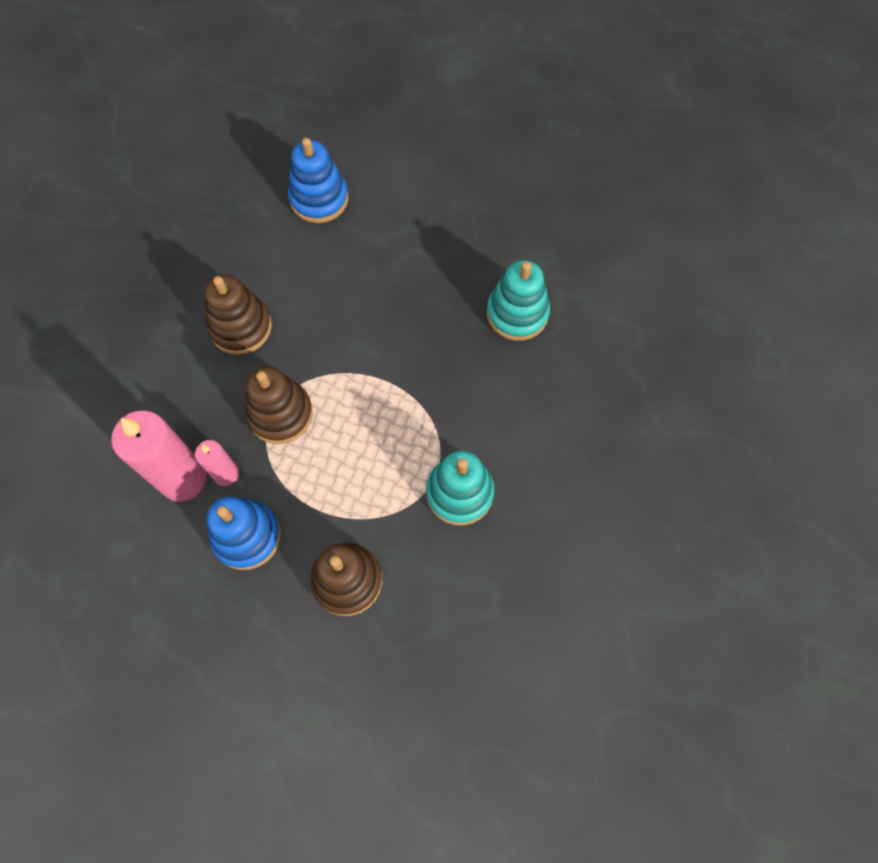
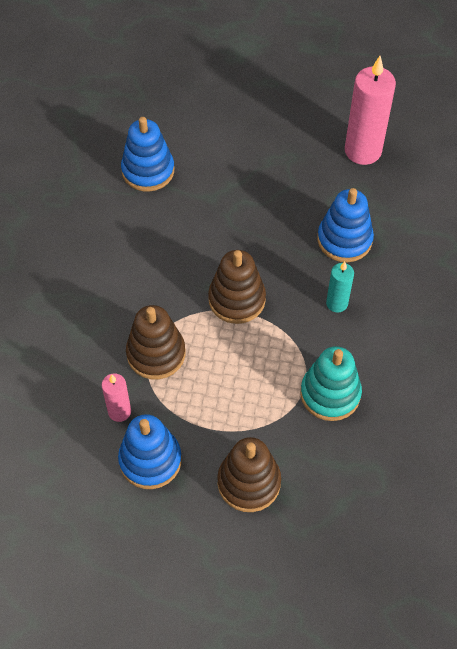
camera: 10 degrees left, 10 degrees down
pink candle [111,411,207,502] -> pink candle moved to [345,56,396,165]
brown stacking toy [204,274,272,355] -> brown stacking toy moved to [208,250,266,324]
turquoise stacking toy [487,260,550,341] -> blue stacking toy [317,188,374,262]
none -> turquoise candle [326,261,354,313]

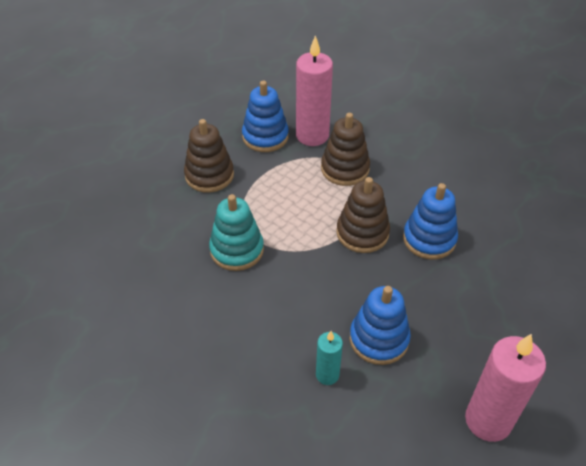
camera: 120 degrees right, 10 degrees down
pink candle [102,374,131,422] -> pink candle [296,35,333,146], size x1.87
blue stacking toy [121,117,174,192] -> blue stacking toy moved to [403,183,458,260]
turquoise candle [326,261,354,313] -> turquoise candle moved to [316,331,343,385]

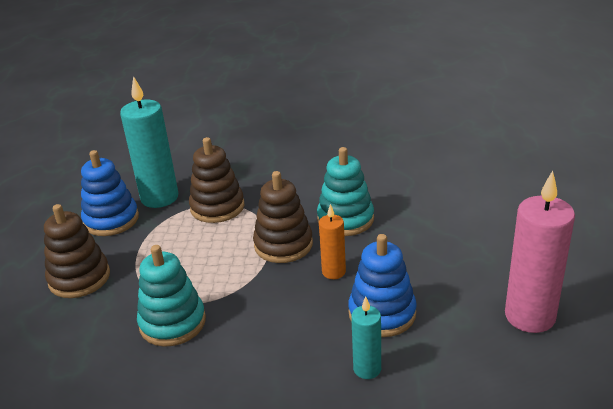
camera: 35 degrees left, 15 degrees down
pink candle [296,35,333,146] -> turquoise candle [120,76,178,208]
blue stacking toy [403,183,458,260] -> turquoise stacking toy [317,147,374,236]
none -> orange candle [319,204,346,279]

